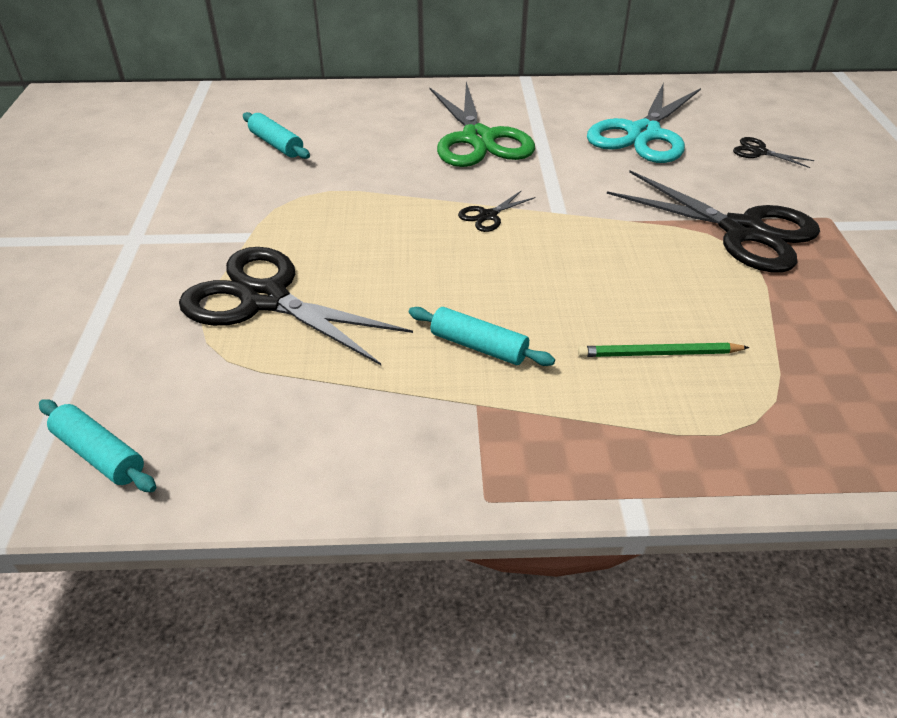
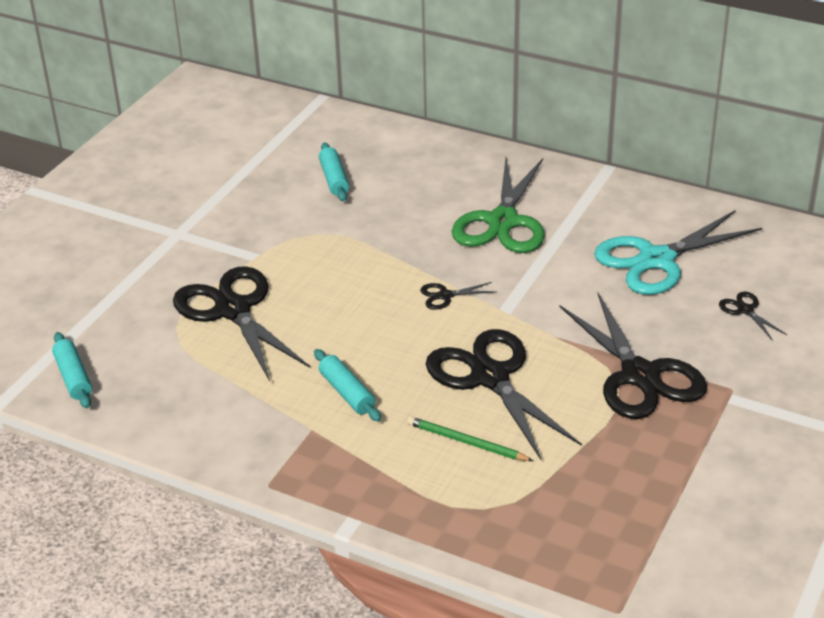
camera: 30 degrees right, 5 degrees down
none -> black scissors [426,329,582,460]

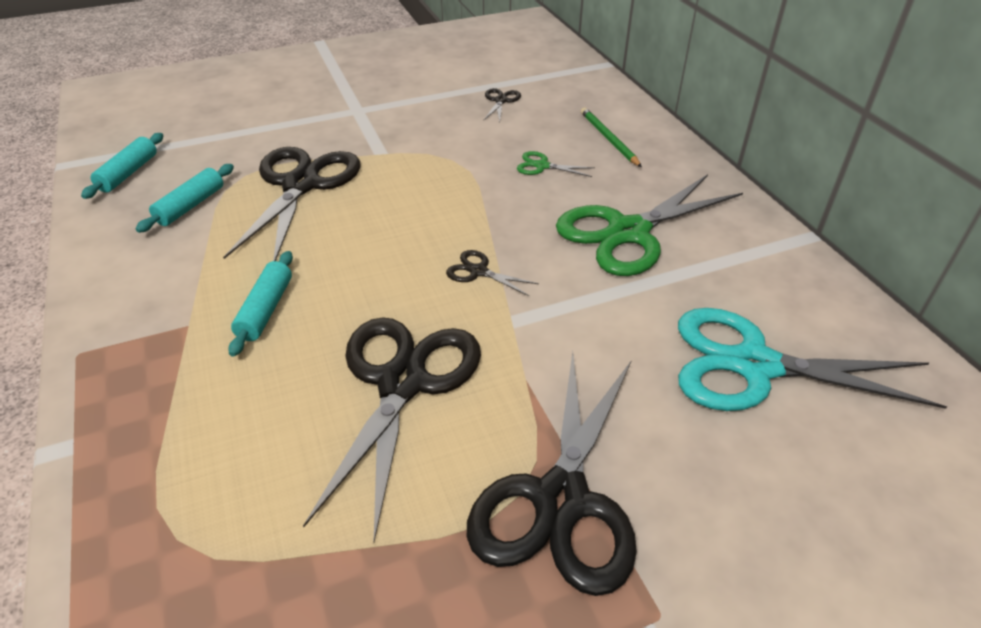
camera: 40 degrees right, 5 degrees up
turquoise rolling pin [319,143,349,202] -> turquoise rolling pin moved to [135,164,234,233]
green pencil [407,416,533,461] -> green pencil moved to [581,108,642,167]
black scissors [719,292,787,340] -> black scissors moved to [484,88,521,122]
none -> green scissors [517,151,595,177]

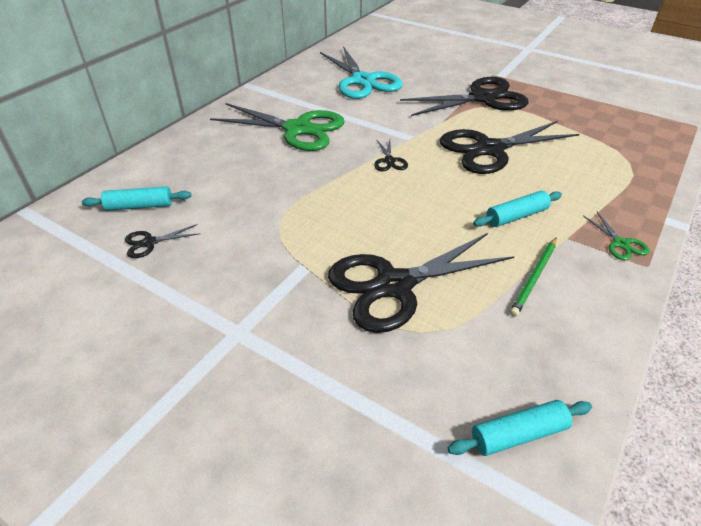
camera: 125 degrees left, 0 degrees up
turquoise rolling pin [135,164,234,233] -> turquoise rolling pin moved to [82,186,191,211]
green scissors [517,151,595,177] -> green scissors moved to [583,212,650,261]
green pencil [581,108,642,167] -> green pencil moved to [510,237,557,317]

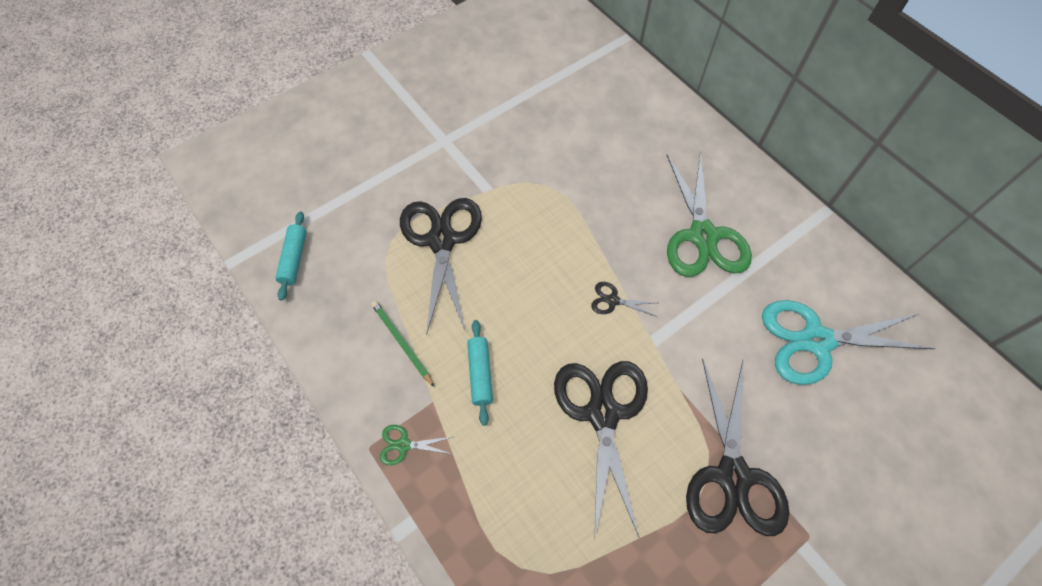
camera: 110 degrees right, 20 degrees up
turquoise rolling pin [82,186,191,211] -> none
black scissors [125,224,200,258] -> none
green scissors [210,103,345,151] -> green scissors turned 45 degrees counterclockwise [667,151,752,277]

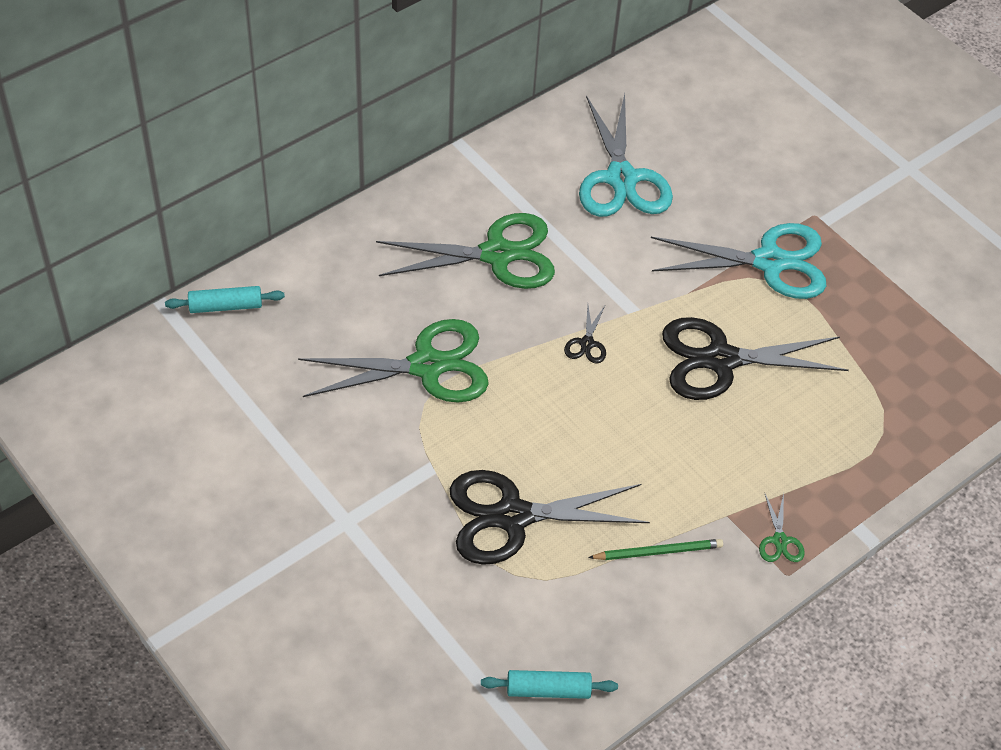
camera: 95 degrees left, 10 degrees down
green pencil [371,301,434,387] -> green pencil turned 150 degrees counterclockwise [588,539,723,560]
turquoise rolling pin [467,320,493,426] -> turquoise rolling pin moved to [165,286,285,313]
black scissors [686,358,789,536] -> turquoise scissors [651,223,826,299]
none -> green scissors [298,319,489,403]

